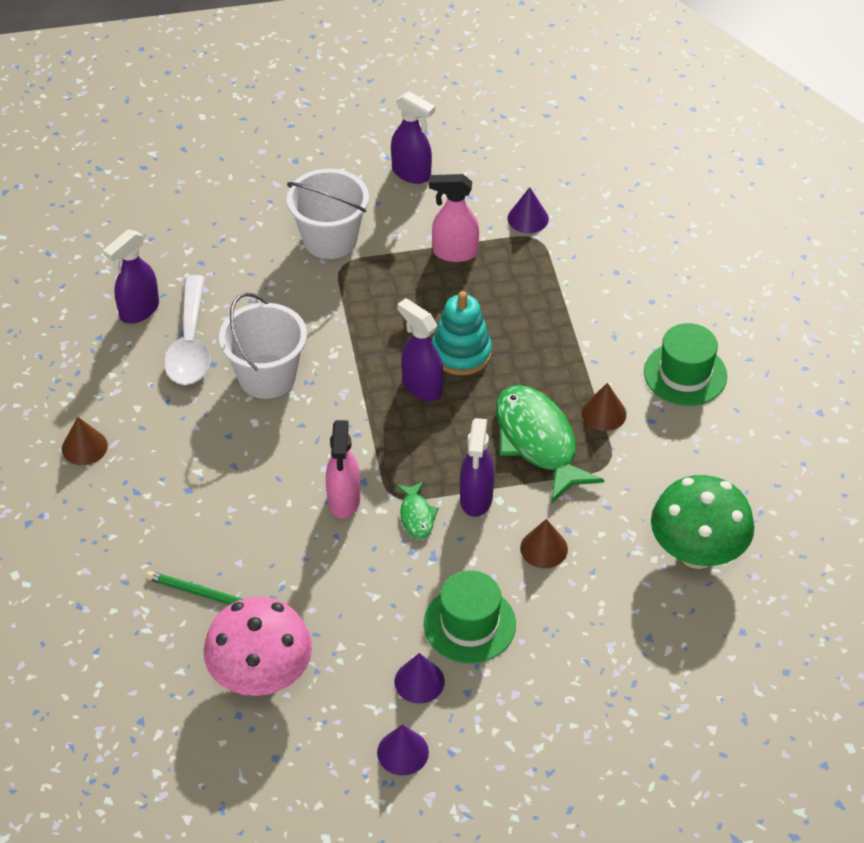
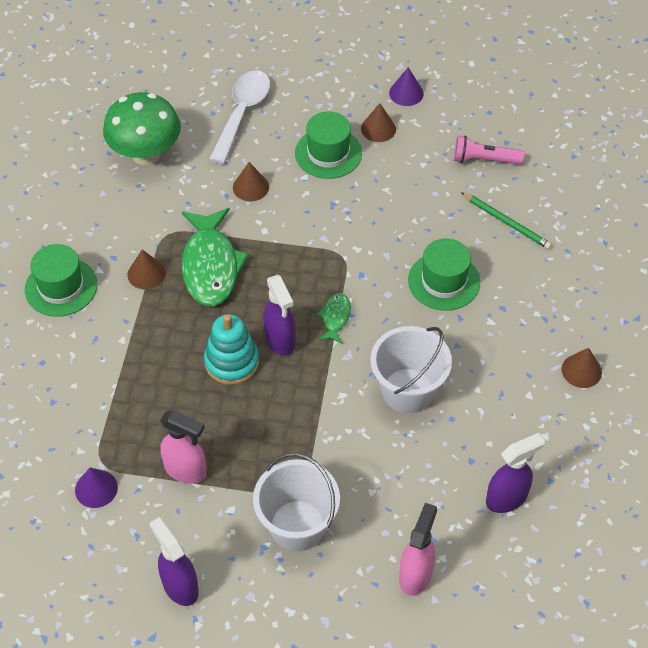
camera: 160 degrees left, 5 degrees up
white spoon [164,275,210,385] -> white spoon moved to [209,70,270,164]
pink mushroom [203,597,312,696] -> pink flashlight [454,135,524,165]
pink spray bottle [326,420,360,519] -> pink spray bottle moved to [399,503,437,596]
purple cone [394,653,445,703] -> brown cone [361,103,396,142]
green fish [396,481,439,539] -> green fish moved to [317,293,351,343]
purple spray bottle [460,418,494,517] -> none
none -> green hat [408,238,480,311]

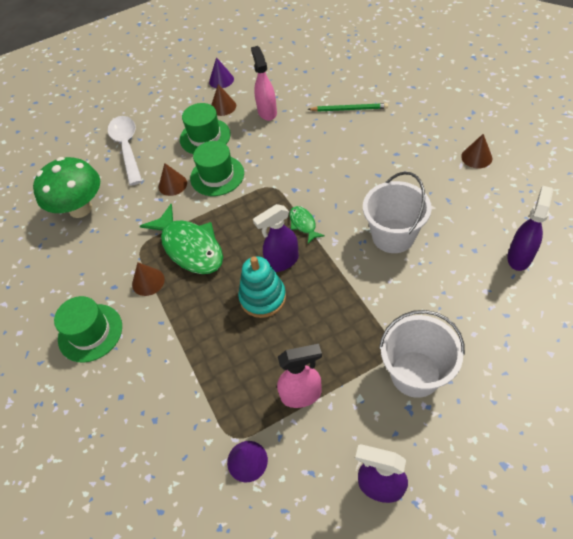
camera: 30 degrees left, 0 degrees up
purple spray bottle [263,275,296,356] -> purple spray bottle turned 120 degrees clockwise [253,204,299,272]
pink spray bottle [399,503,437,596] -> pink spray bottle moved to [251,46,277,121]
green hat [408,238,480,311] -> green hat moved to [190,141,244,196]
pink flashlight [454,135,524,165] -> none

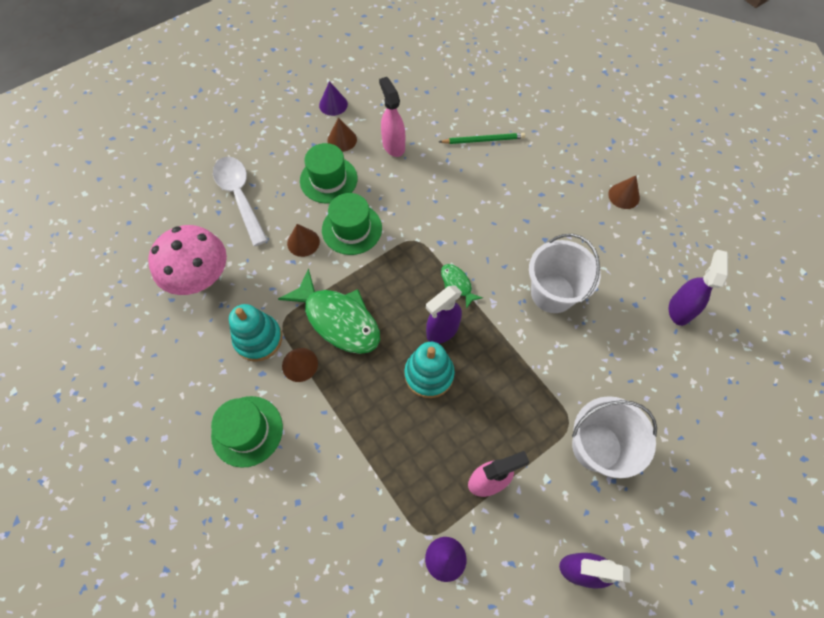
camera: 15 degrees left, 10 degrees up
green mushroom [33,157,100,218] -> pink mushroom [148,225,227,295]
none -> turquoise stacking toy [229,304,282,362]

